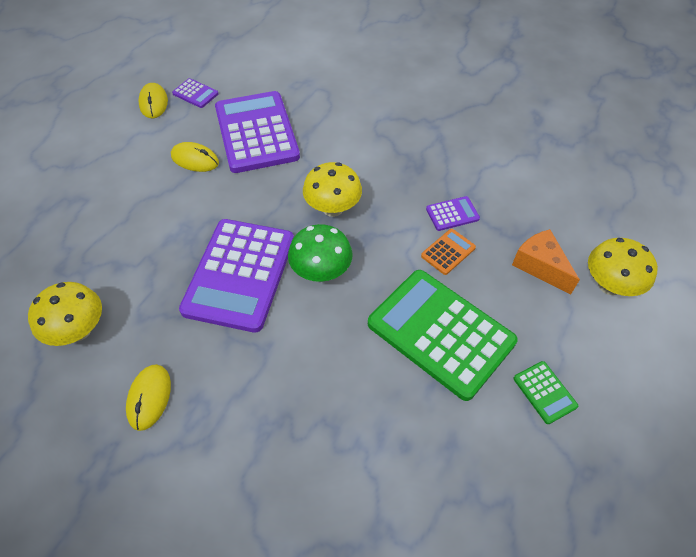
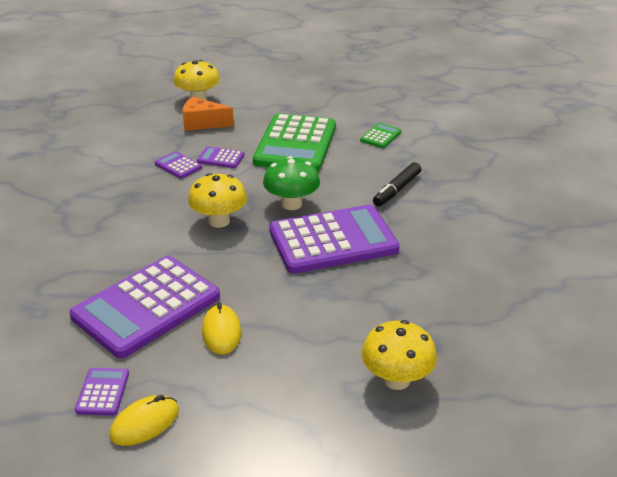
camera: 120 degrees left, 20 degrees down
yellow mushroom [28,282,102,346] -> yellow mushroom moved to [361,320,437,390]
yellow mouse [126,364,171,431] -> none
orange calculator [421,229,476,275] -> purple calculator [197,147,244,168]
orange cheese [512,229,580,295] -> orange cheese turned 75 degrees clockwise [183,97,234,131]
green calculator [514,361,578,424] -> green calculator moved to [360,123,401,148]
none -> black marker [373,162,421,207]

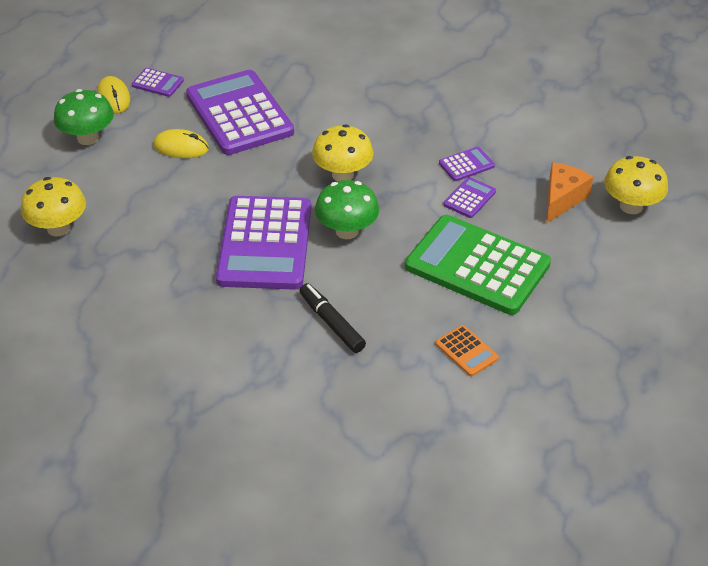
camera: 110 degrees right, 10 degrees up
green calculator [360,123,401,148] -> orange calculator [435,325,499,376]
none -> green mushroom [54,89,114,145]

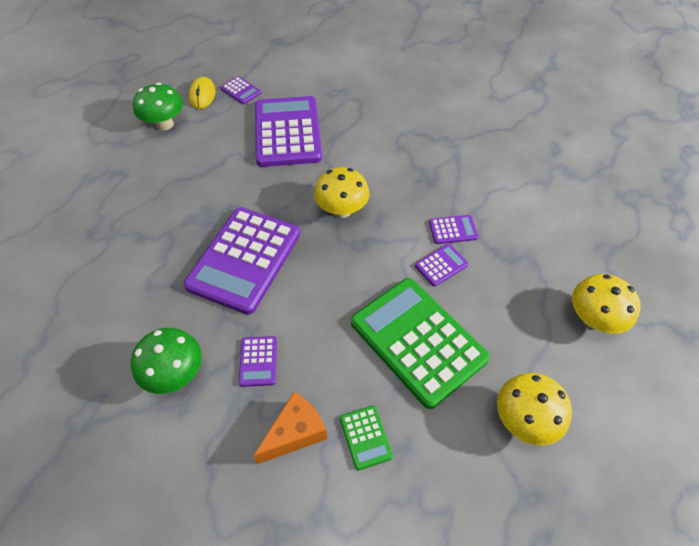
camera: 20 degrees right, 10 degrees up
yellow mushroom [21,177,86,236] -> yellow mushroom moved to [497,373,572,445]
yellow mouse [153,129,209,158] -> none
black marker [300,283,366,353] -> purple calculator [239,336,277,387]
green mushroom [315,180,379,239] -> green mushroom moved to [131,328,202,394]
orange calculator [435,325,499,376] -> green calculator [340,406,393,471]
orange cheese [546,162,593,224] -> orange cheese moved to [253,392,327,464]

